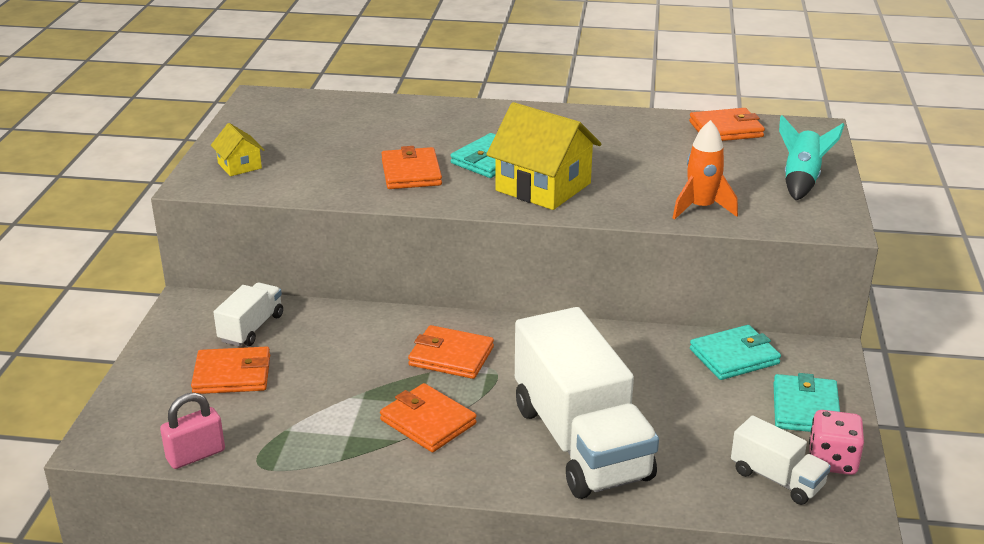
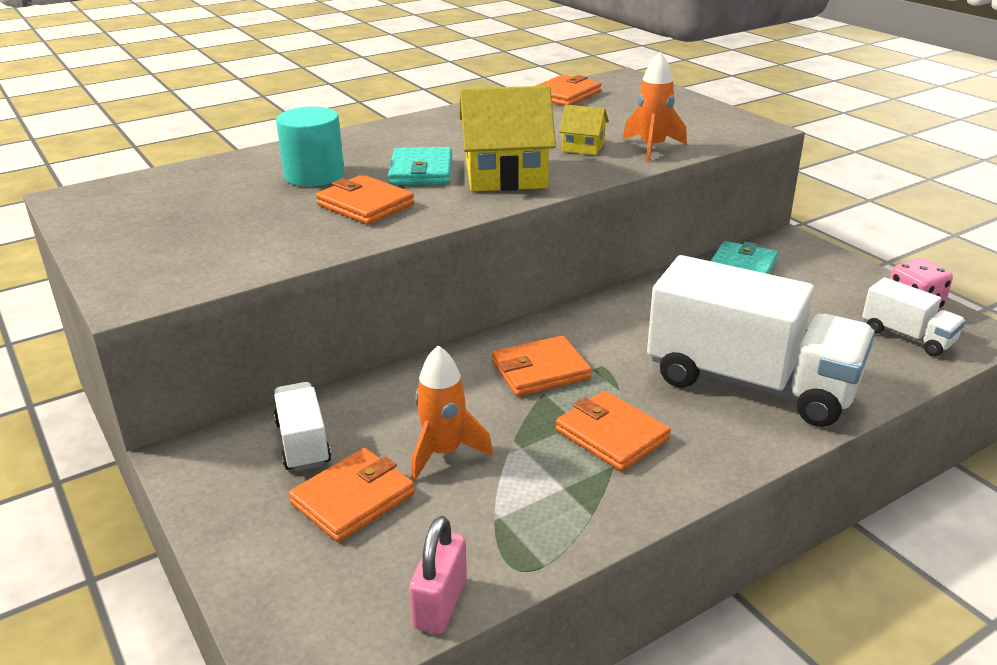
camera: 40 degrees left, 0 degrees up
yellow house [211,123,265,176] -> yellow house moved to [559,105,609,155]
orange wallet [380,383,477,452] -> orange wallet turned 45 degrees clockwise [556,391,671,471]
white truck [731,415,831,505] -> white truck turned 45 degrees clockwise [862,277,966,357]
turquoise wallet [773,373,840,432] -> none
turquoise rocket [779,115,844,200] -> none
none -> turquoise cylinder [276,106,345,187]
none -> orange rocket [411,345,493,481]

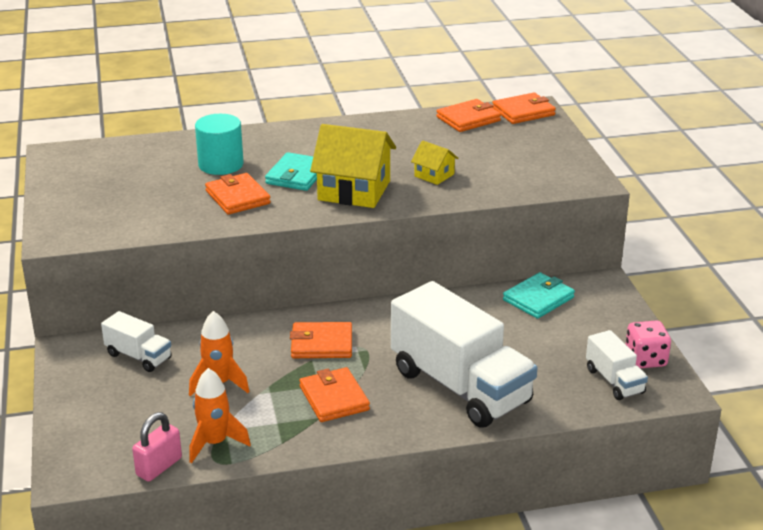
camera: 20 degrees right, 0 degrees up
white truck [274,382,331,471] -> white truck turned 120 degrees clockwise [101,311,172,372]
orange wallet [288,448,415,542] -> orange wallet moved to [492,93,556,124]
orange rocket [623,52,687,162] -> orange rocket moved to [189,368,251,463]

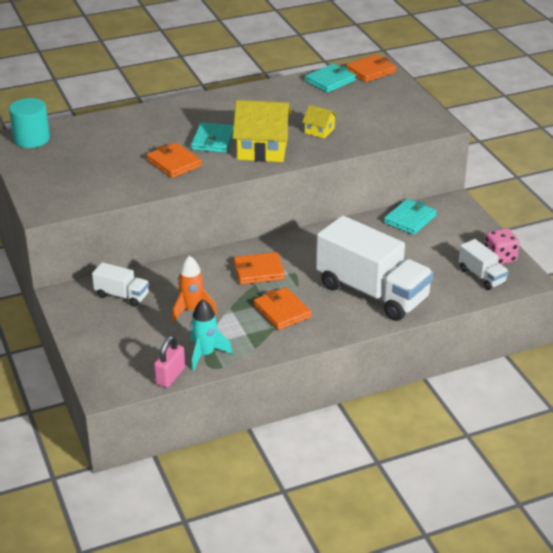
camera: 10 degrees left, 5 degrees up
orange rocket [189,368,251,463] -> turquoise rocket [190,299,232,371]
turquoise cylinder [195,114,244,175] -> turquoise cylinder moved to [9,98,50,148]
orange wallet [436,99,501,132] -> turquoise wallet [305,63,356,93]

